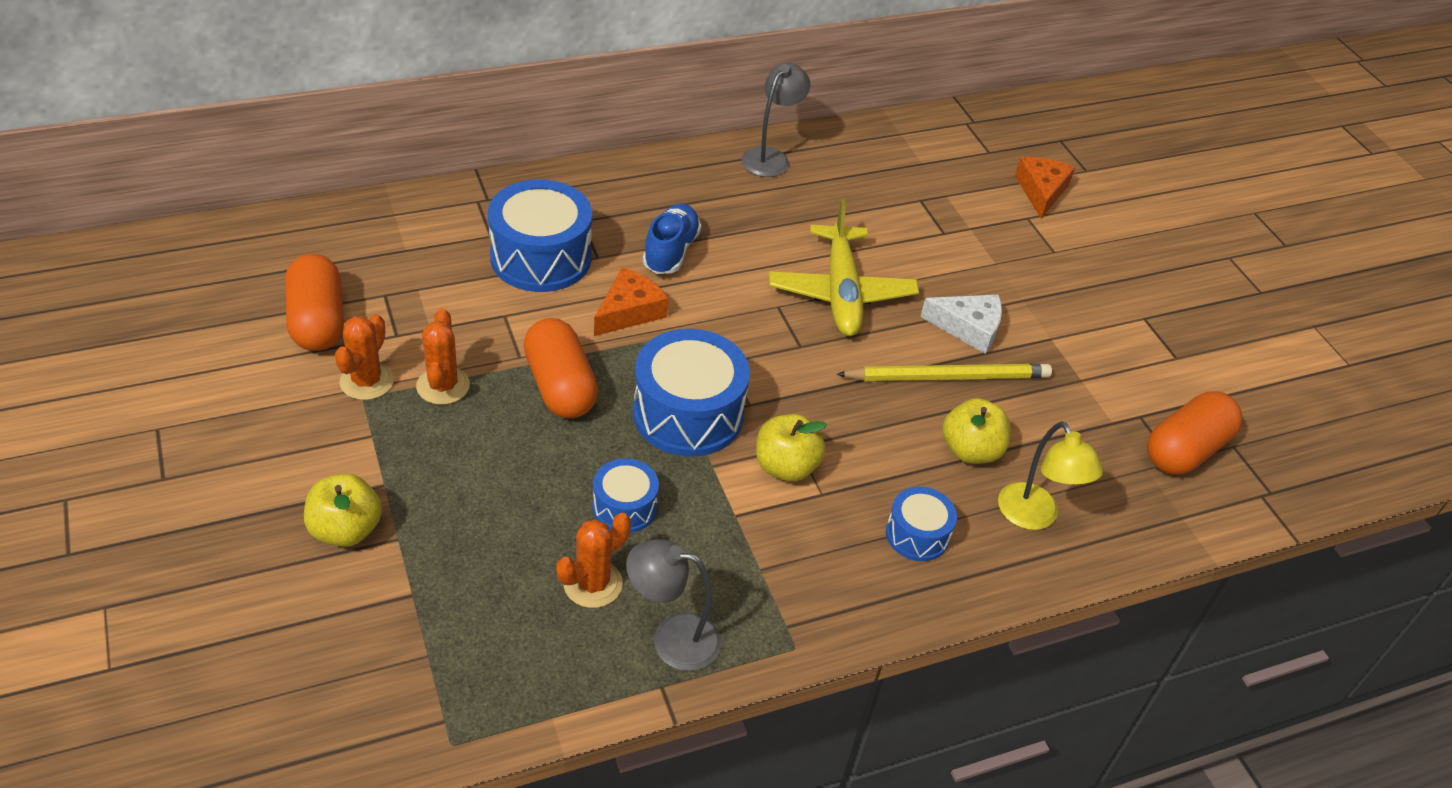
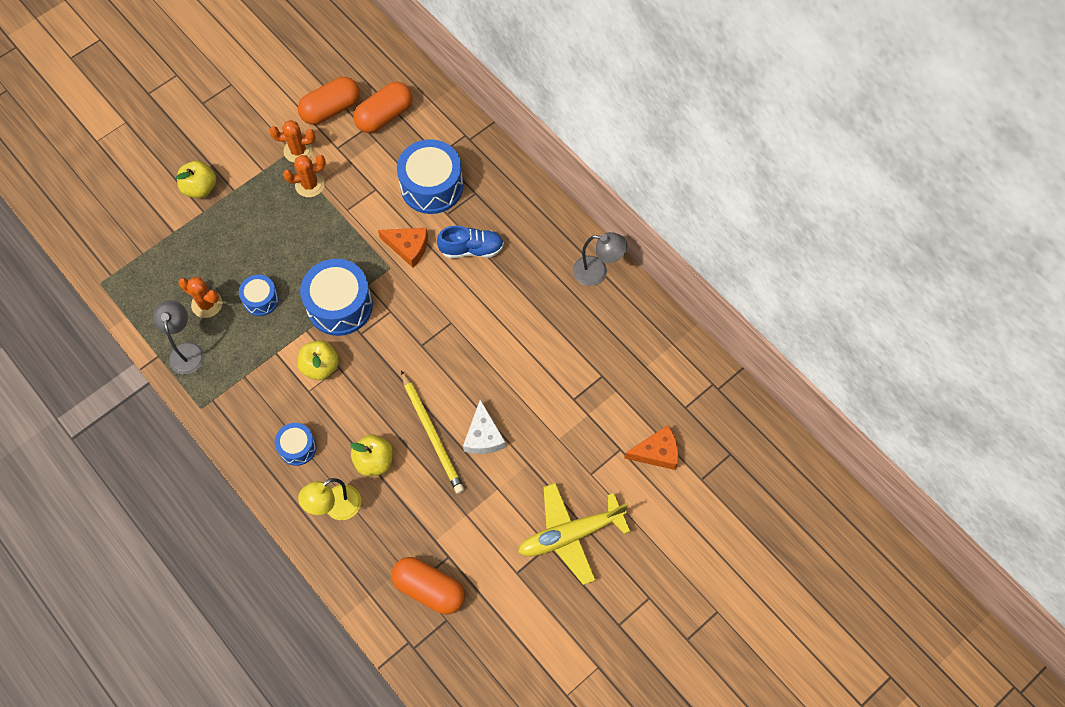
camera: 75 degrees right, 20 degrees up
orange capsule [524,318,598,418] -> orange capsule moved to [353,82,412,133]
yellow plane [769,199,919,336] -> yellow plane moved to [518,483,630,585]

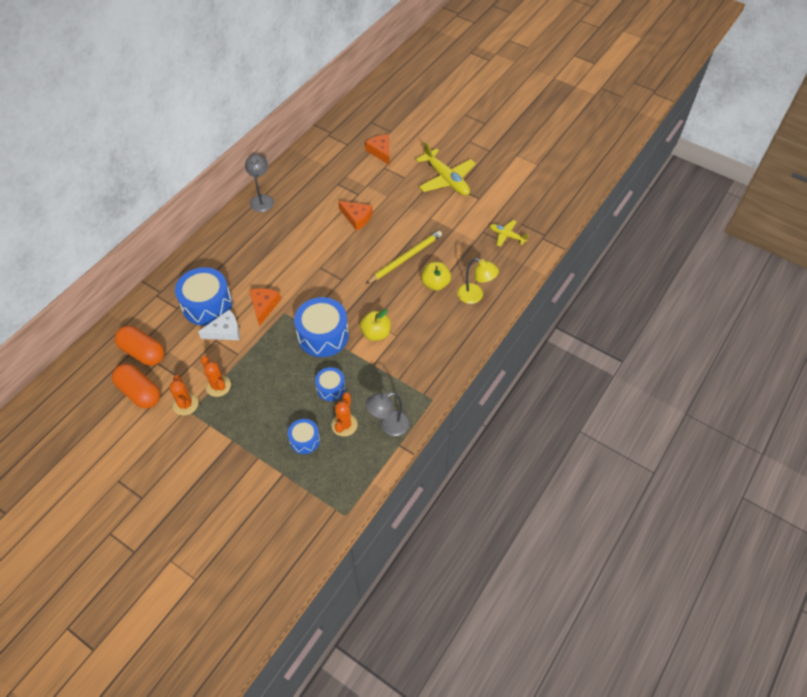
camera: 105 degrees left, 10 degrees down
yellow apple [176,161,216,198] -> none
blue drum [275,423,317,466] -> blue drum moved to [288,419,320,454]
orange capsule [391,557,465,614] -> yellow plane [489,220,528,247]
blue shoe [437,226,504,258] -> none
white cheese [463,399,506,454] -> white cheese moved to [198,309,240,340]
none -> orange cheese [338,201,373,231]

